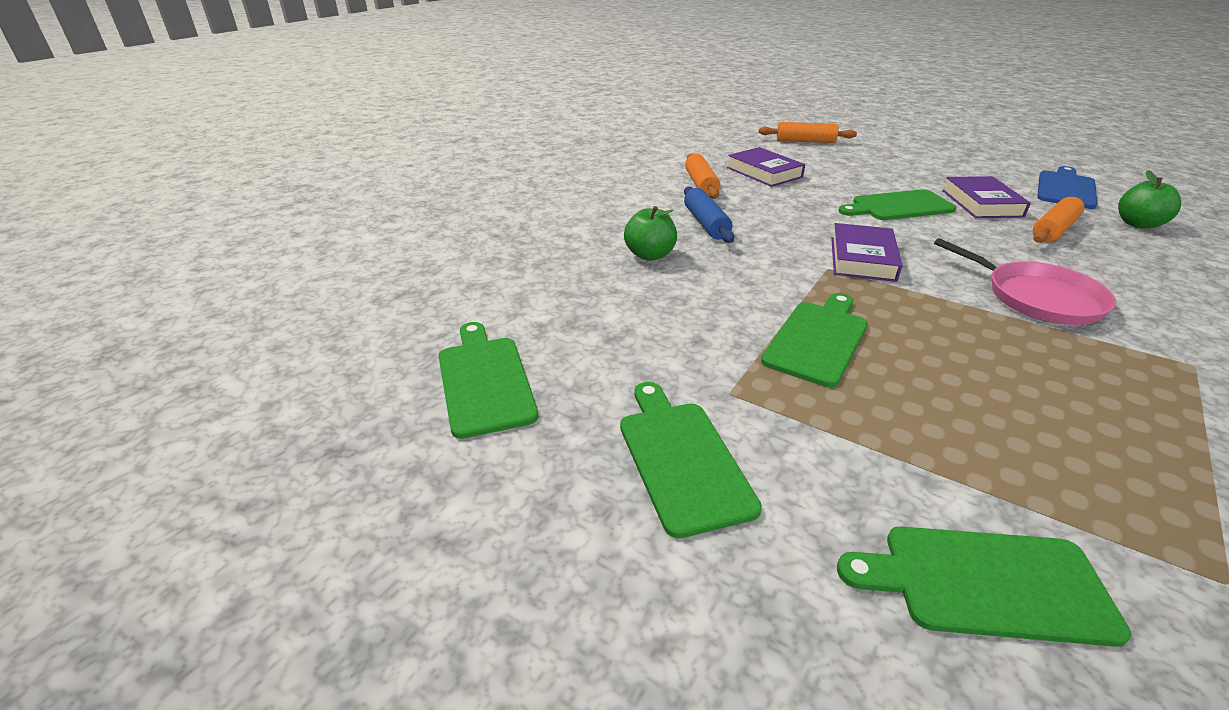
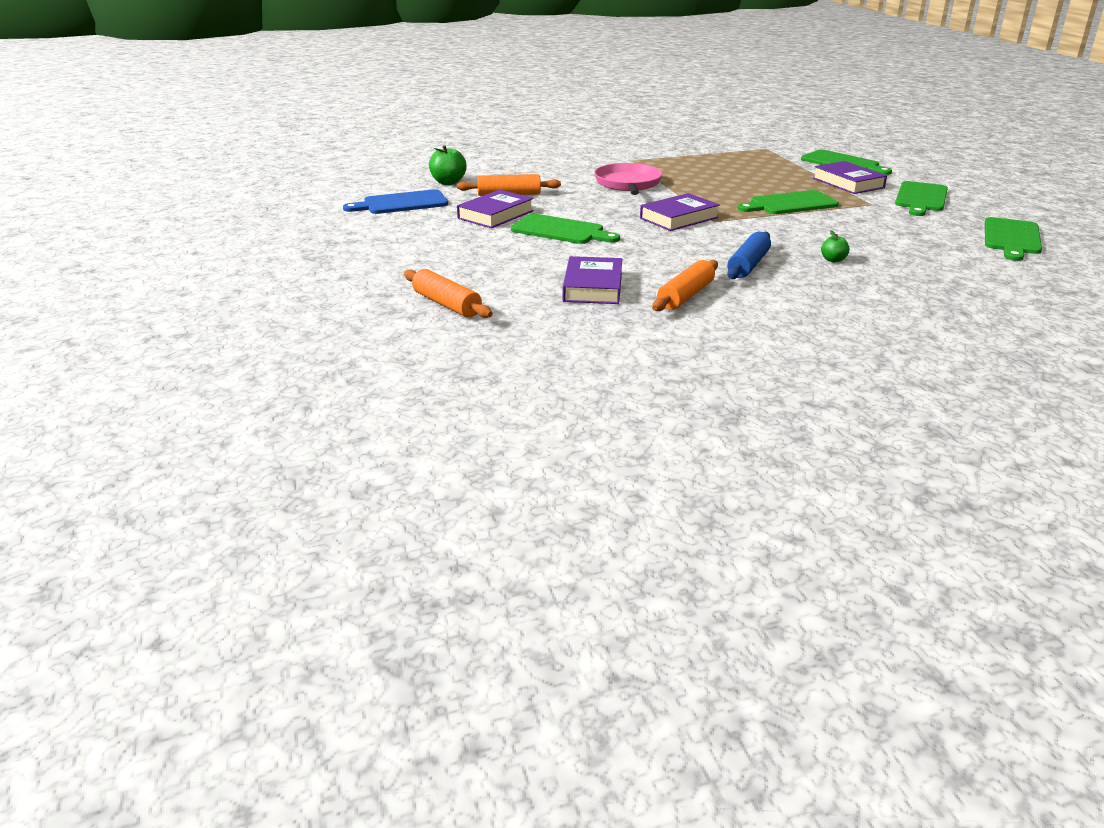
camera: 140 degrees left, 5 degrees down
green apple [624,206,677,261] -> green apple [821,230,850,262], size x0.58
none -> purple book [813,161,887,194]

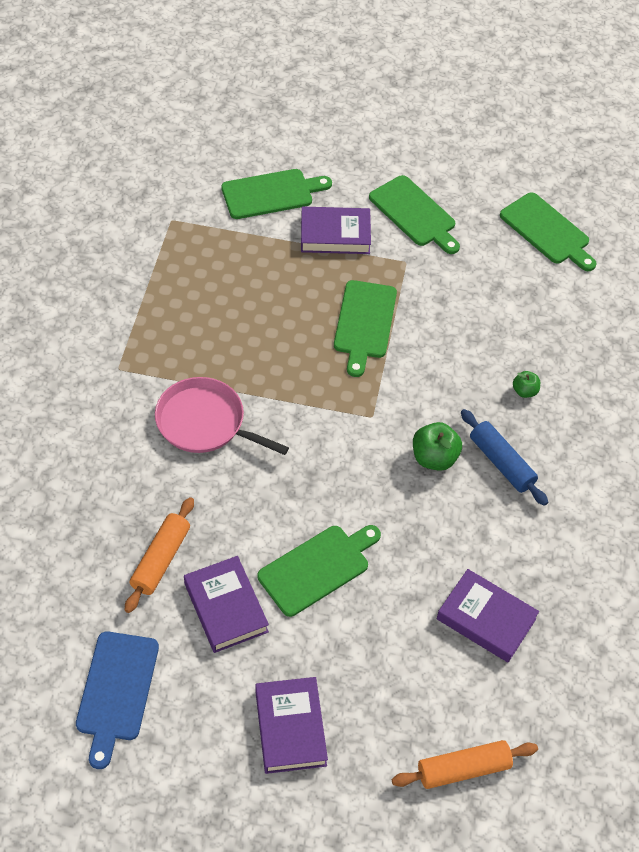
camera: 65 degrees left, 25 degrees up
green apple [429,145,467,185] -> green apple moved to [413,422,462,471]
purple book [640,193,720,231] -> purple book moved to [255,677,328,774]
orange rolling pin [652,260,718,311] -> none

